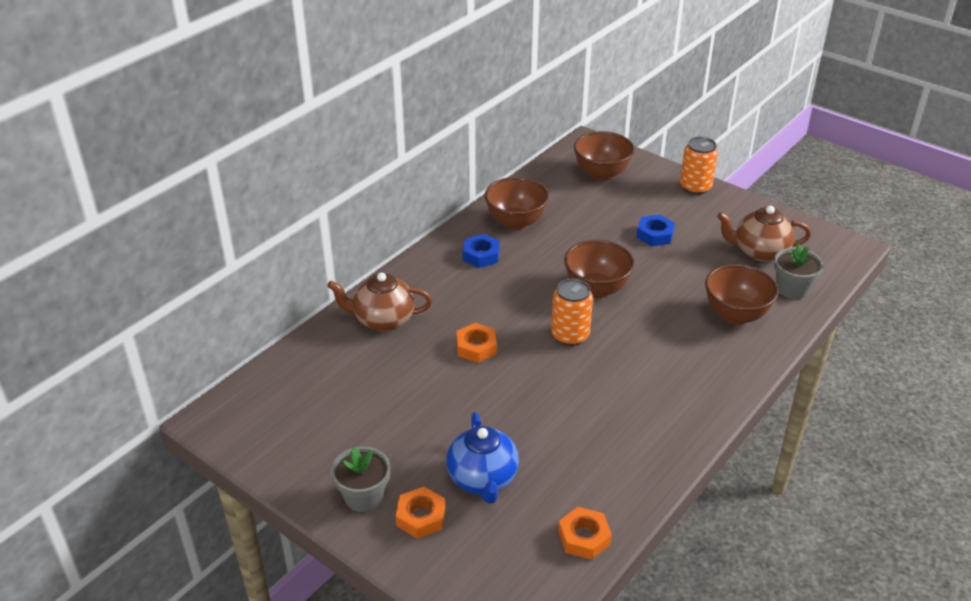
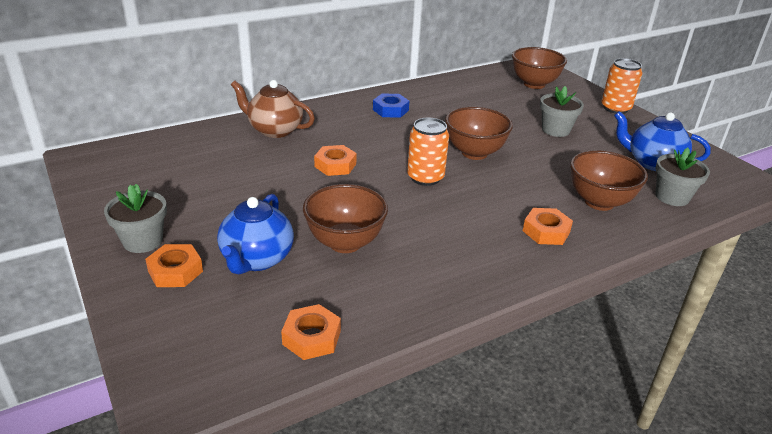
camera: 20 degrees right, 5 degrees down
brown bowl [485,177,549,230] -> brown bowl moved to [303,184,388,253]
blue nut [636,215,675,246] -> grey flower pot [540,86,584,137]
brown teapot [717,206,811,262] -> blue teapot [614,111,711,171]
none -> orange nut [523,208,573,245]

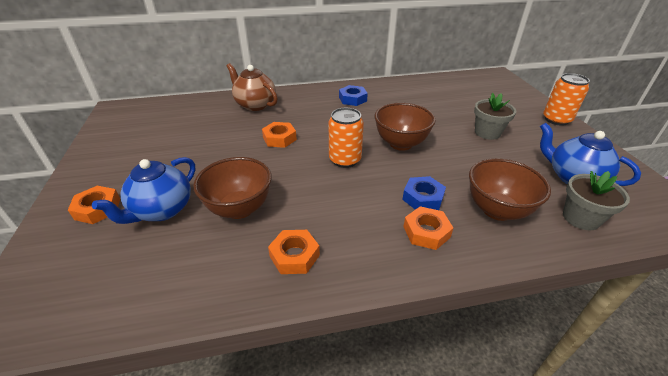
camera: 20 degrees right, 5 degrees up
grey flower pot [104,184,167,253] -> none
orange nut [281,304,341,360] -> orange nut moved to [268,230,320,274]
brown bowl [512,47,567,89] -> none
none -> blue nut [402,176,446,210]

